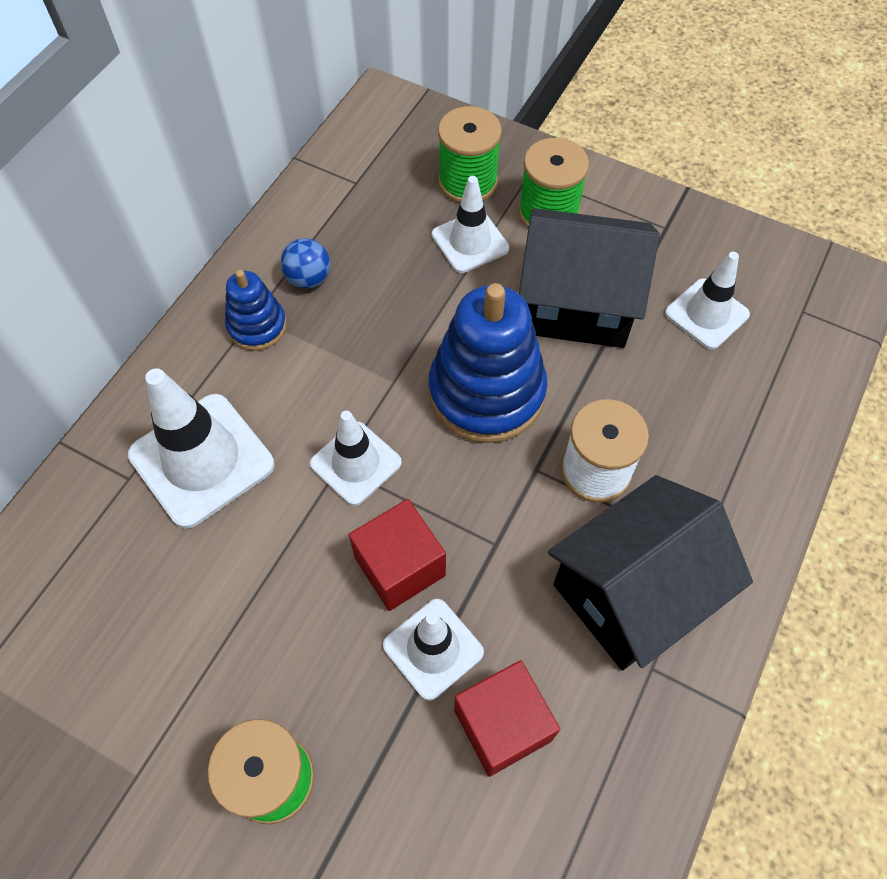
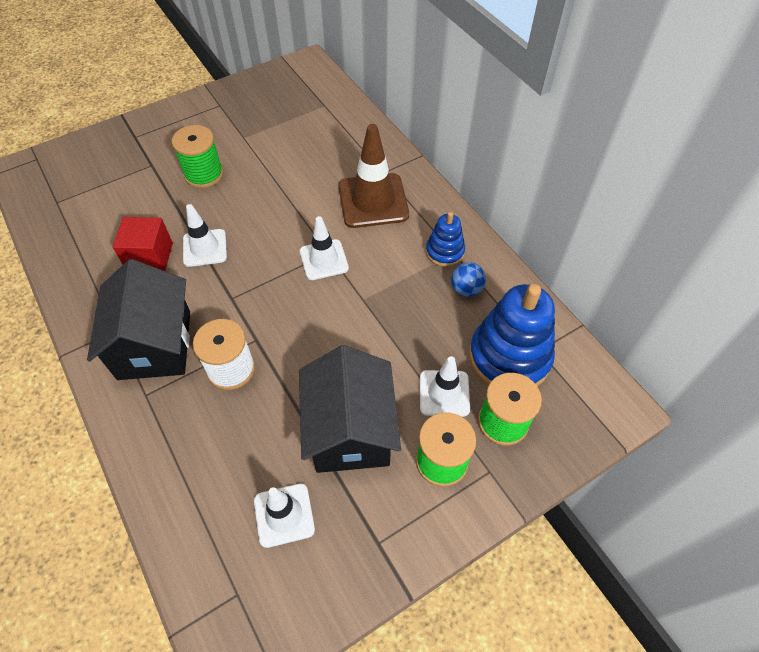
camera: 120 degrees right, 5 degrees down
white traffic cone [128,368,274,529] -> brown traffic cone [338,124,409,228]
red cube [349,499,446,611] -> none
blue stacking toy [428,283,547,443] -> blue stacking toy moved to [469,284,555,387]
black house [519,208,660,348] -> black house turned 45 degrees counterclockwise [299,345,401,473]

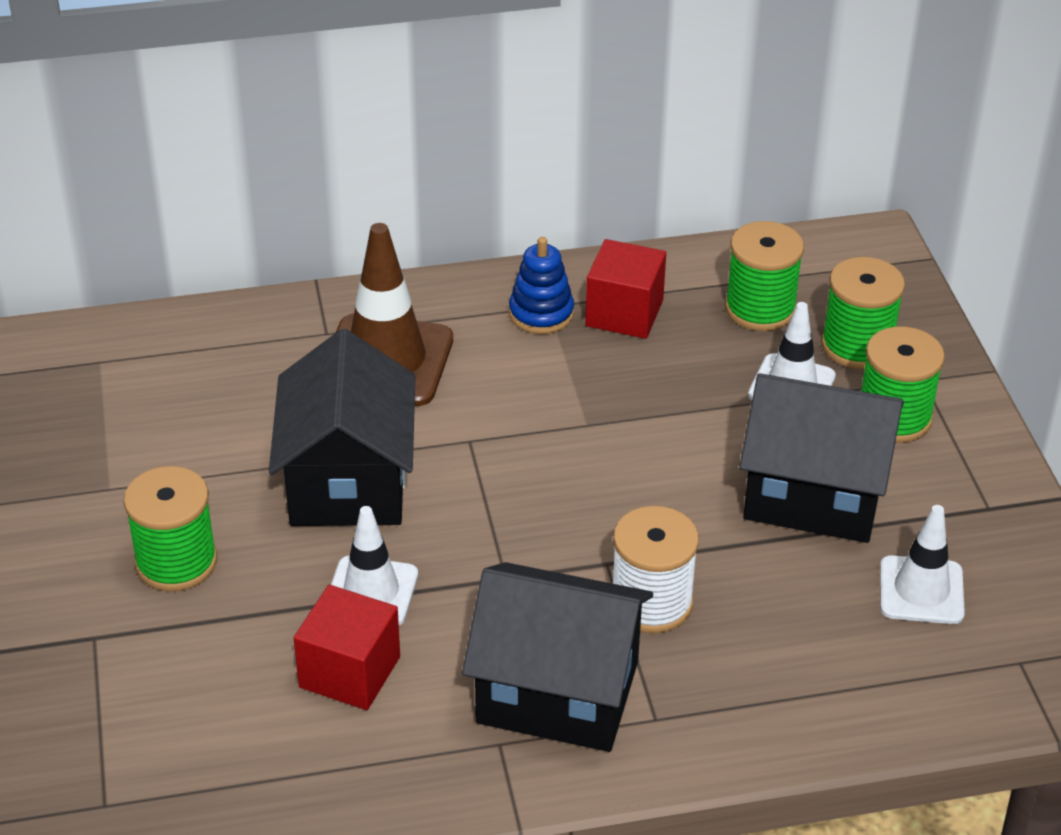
camera: 70 degrees left, 15 degrees down
white traffic cone [300,216,349,280] -> none
blue ball [451,262,486,297] -> red cube [585,239,666,339]
blue stacking toy [469,284,555,387] -> green spool [725,221,804,331]
none -> black house [269,329,415,526]

